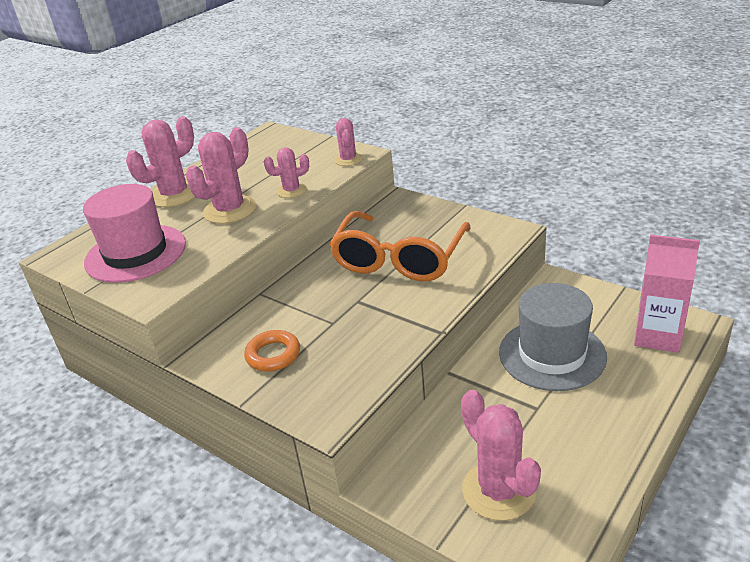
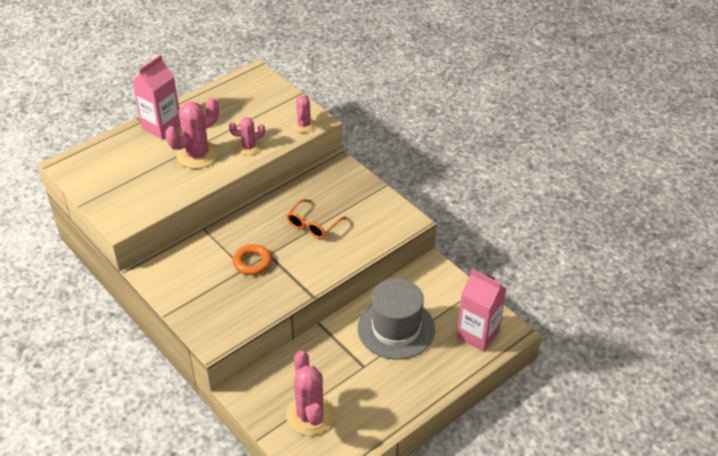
camera: 10 degrees right, 10 degrees up
pink hat [83,184,186,283] -> none
pink cactus [126,117,195,207] -> pink carton [132,55,181,139]
orange ring [244,330,300,372] -> orange ring moved to [233,244,272,275]
orange glasses [329,211,471,281] -> orange glasses [286,199,347,239], size x0.52

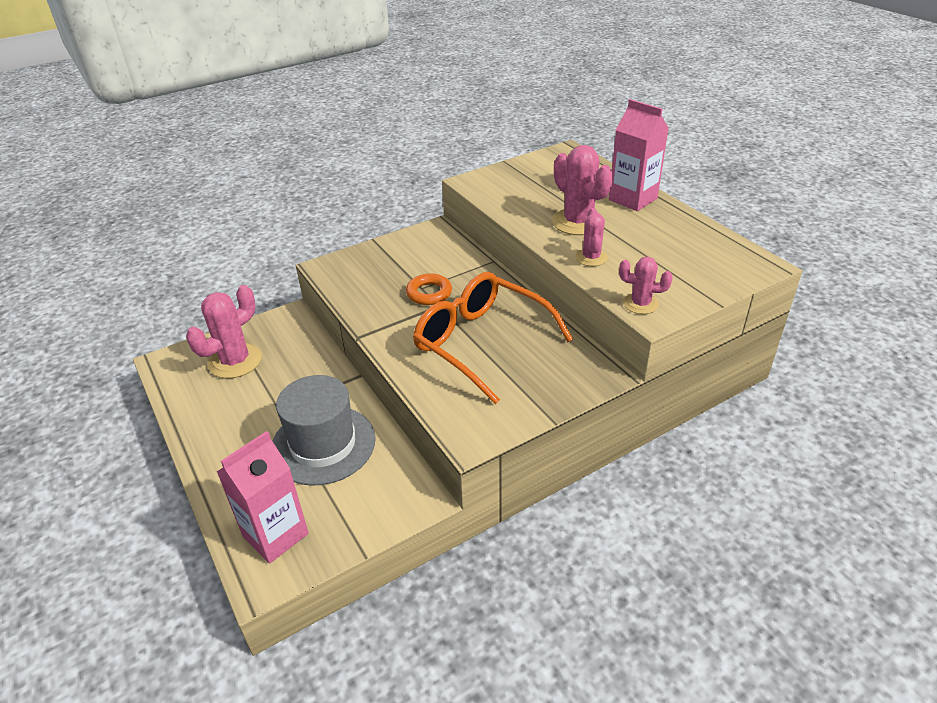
camera: 100 degrees right, 5 degrees down
orange glasses [286,199,347,239] -> orange glasses [413,272,573,404], size x1.93
pink cactus [286,351,334,436] -> pink cactus turned 45 degrees counterclockwise [186,285,262,378]

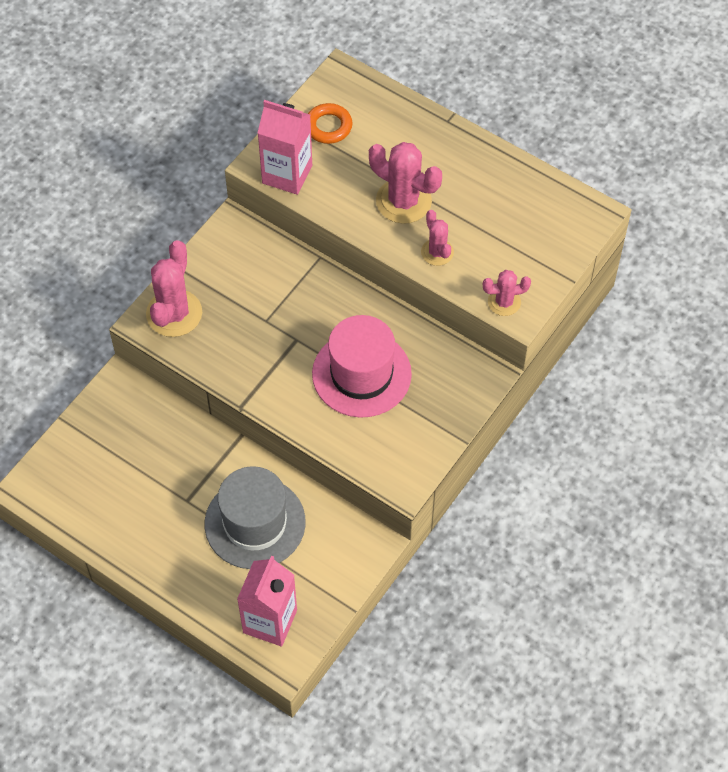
camera: 25 degrees left, 20 degrees up
pink cactus [186,285,262,378] -> pink cactus moved to [146,240,202,337]
orange ring [406,273,452,305] -> orange ring moved to [308,103,353,144]
orange glasses [413,272,573,404] -> pink hat [312,315,412,418]
pink carton [609,99,669,211] -> pink carton moved to [258,100,312,195]

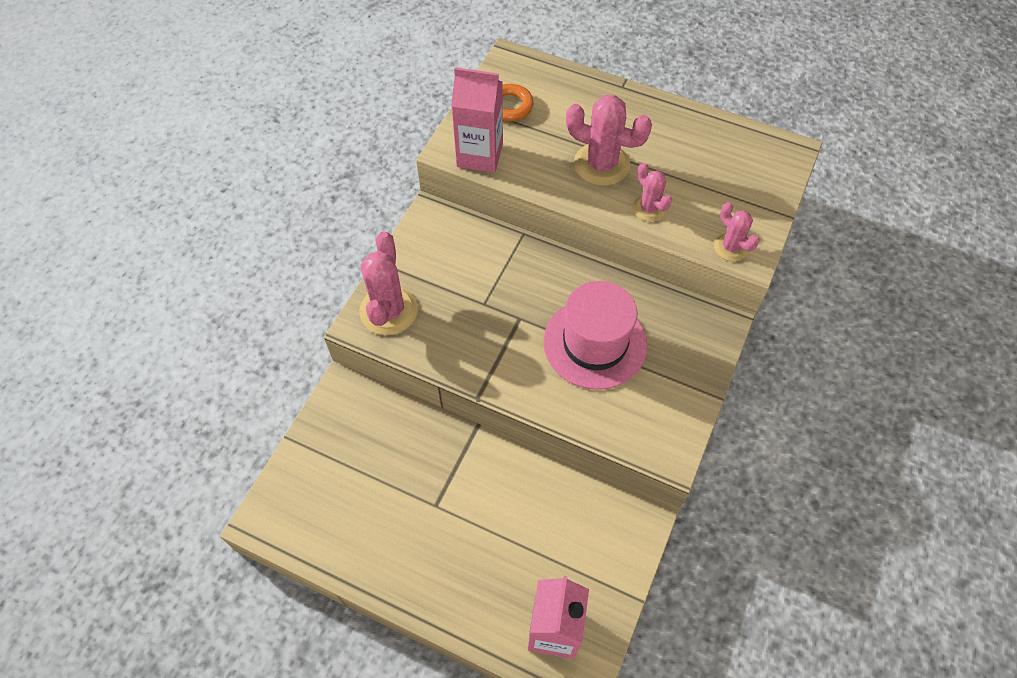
camera: 10 degrees left, 0 degrees up
grey hat [205,466,306,569] -> none
pink cactus [483,270,531,316] -> pink cactus turned 75 degrees clockwise [714,202,760,261]

